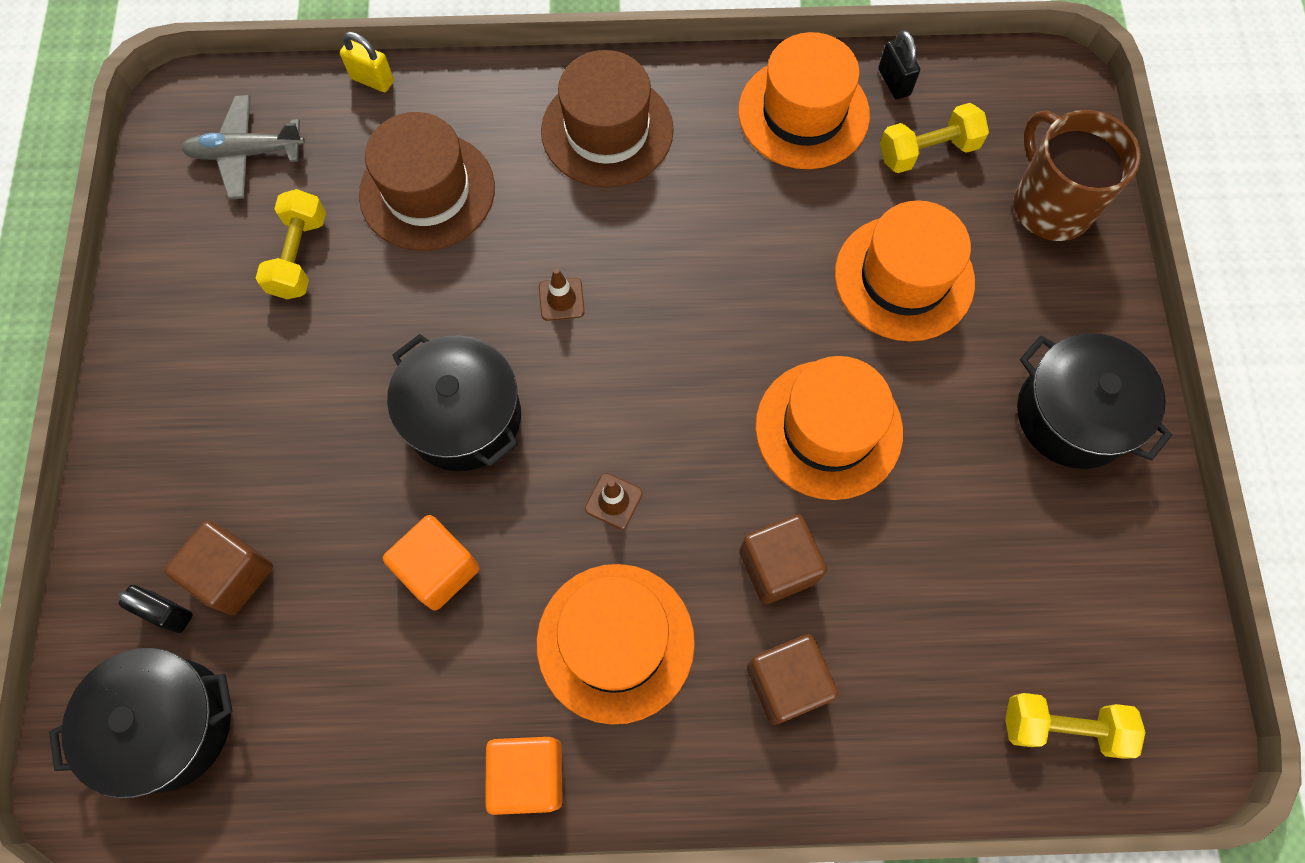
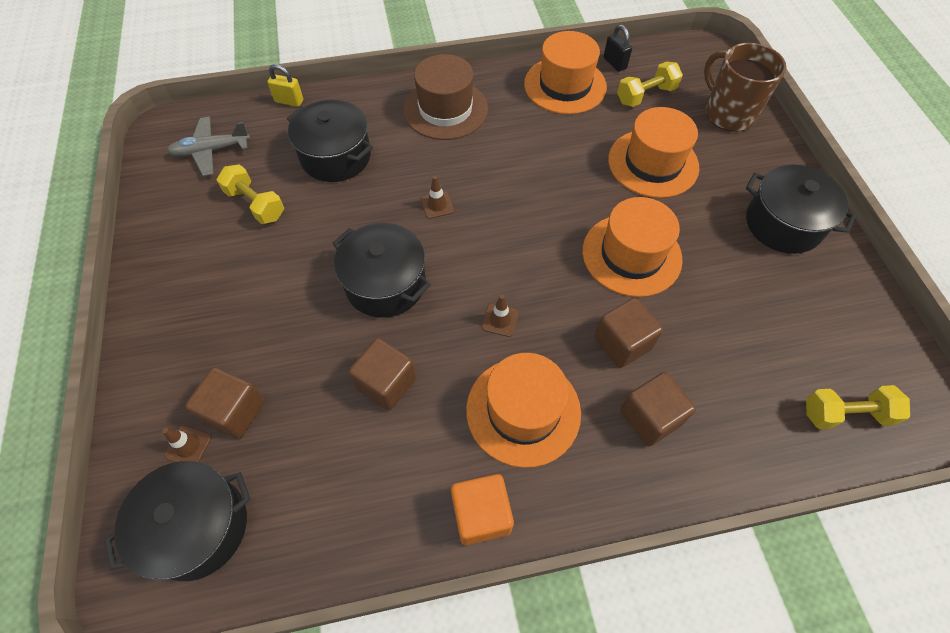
camera: 10 degrees left, 10 degrees down
black padlock [118,585,193,633] -> brown traffic cone [162,425,212,462]
yellow dumbbell [256,189,326,299] -> yellow dumbbell turned 45 degrees counterclockwise [217,164,284,224]
brown hat [359,112,495,251] -> black pot [287,100,373,182]
orange cube [383,515,480,611] -> brown cube [349,338,416,410]

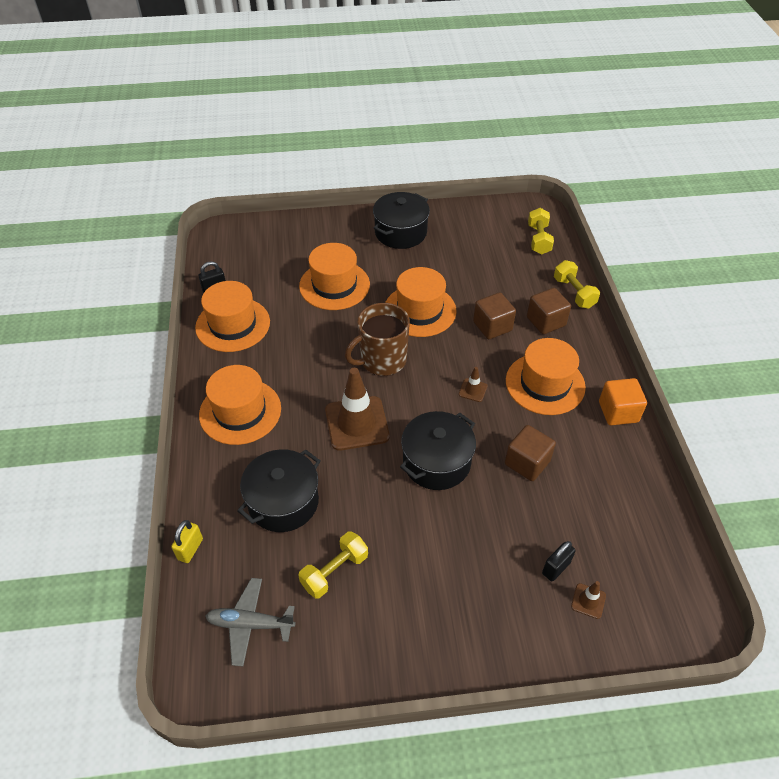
camera: 85 degrees left, 10 degrees down
black pot [104,461,250,581] -> none
grey plane [167,116,250,176] -> grey plane turned 105 degrees clockwise [206,578,296,667]
brown cube [185,367,265,439] -> black padlock [542,541,576,581]
brown hat [403,54,488,140] -> orange hat [199,365,281,445]
brown traffic cone [421,176,454,219] -> brown traffic cone [325,368,390,451], size x2.28
yellow dumbbell [617,61,683,107] -> yellow dumbbell moved to [554,260,600,309]
brown mug [704,43,786,132] -> brown mug moved to [345,303,410,376]

